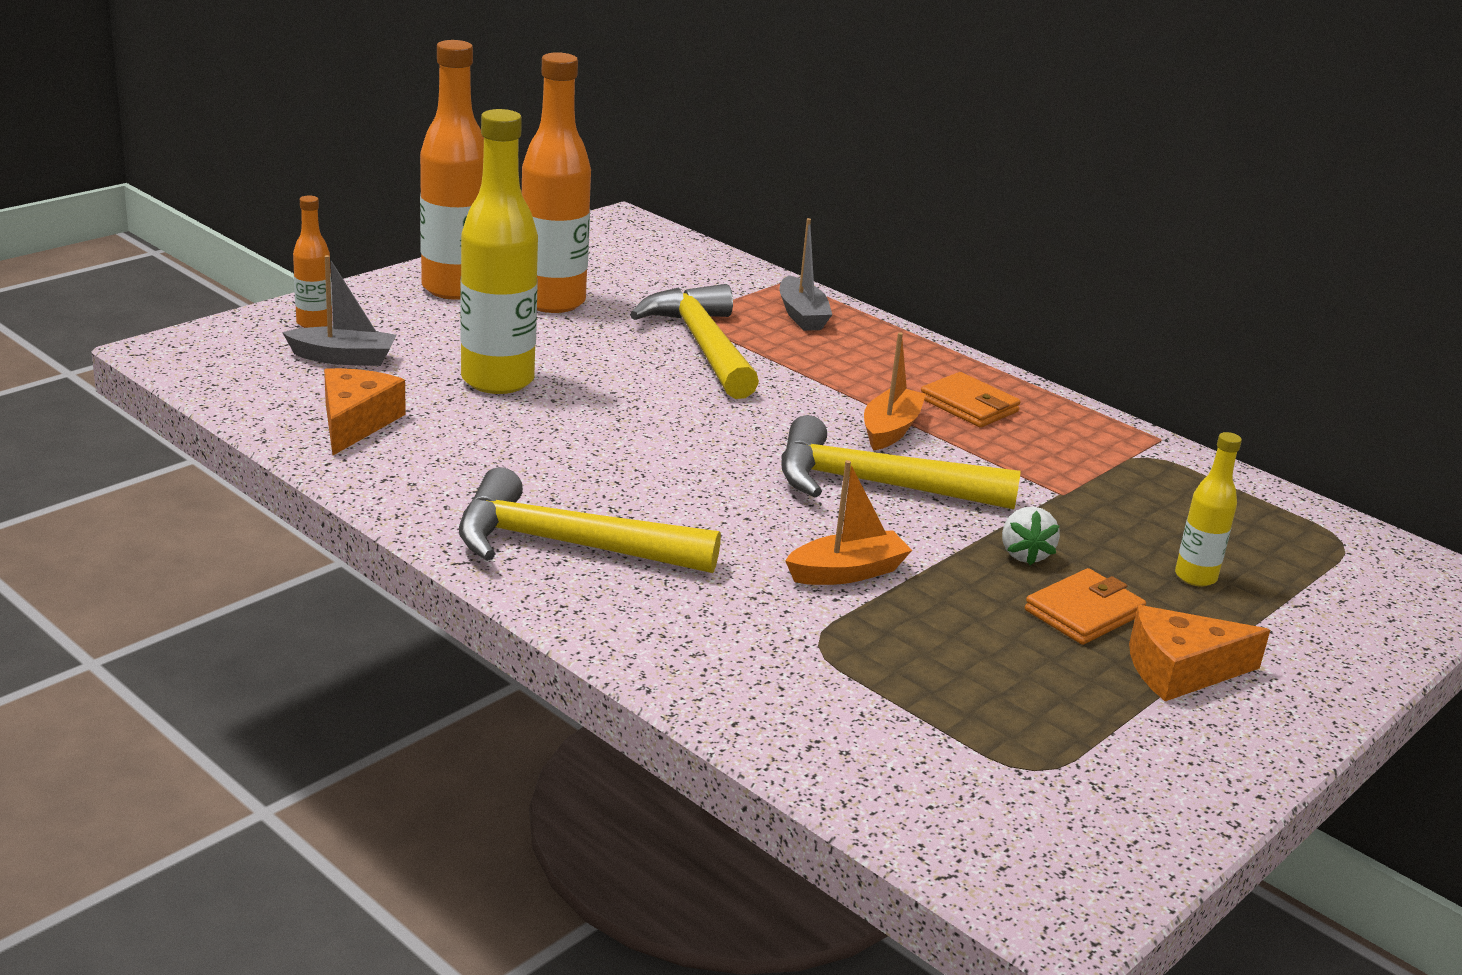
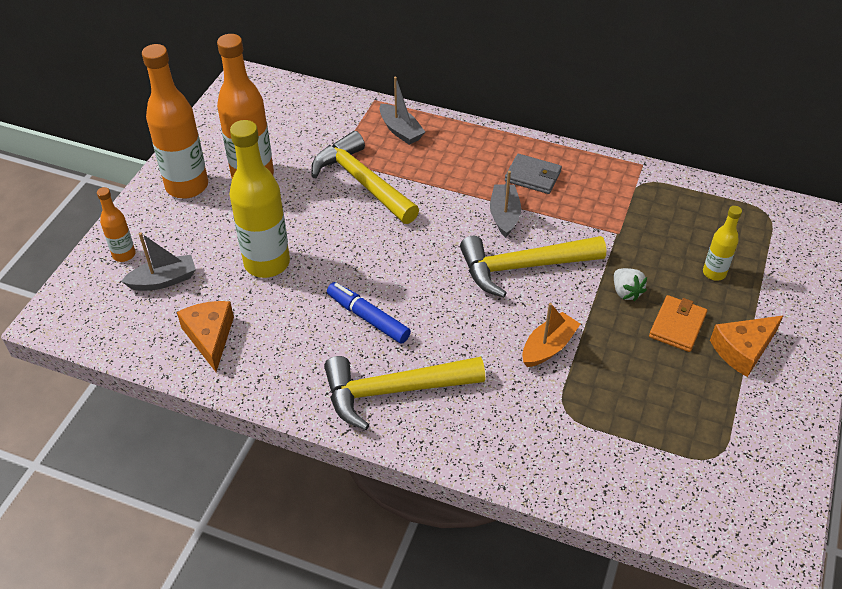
camera: 20 degrees left, 20 degrees up
orange boat [864,332,926,450] -> grey boat [490,171,521,238]
orange wallet [921,372,1021,428] -> grey wallet [505,154,562,194]
none -> blue marker [327,282,411,344]

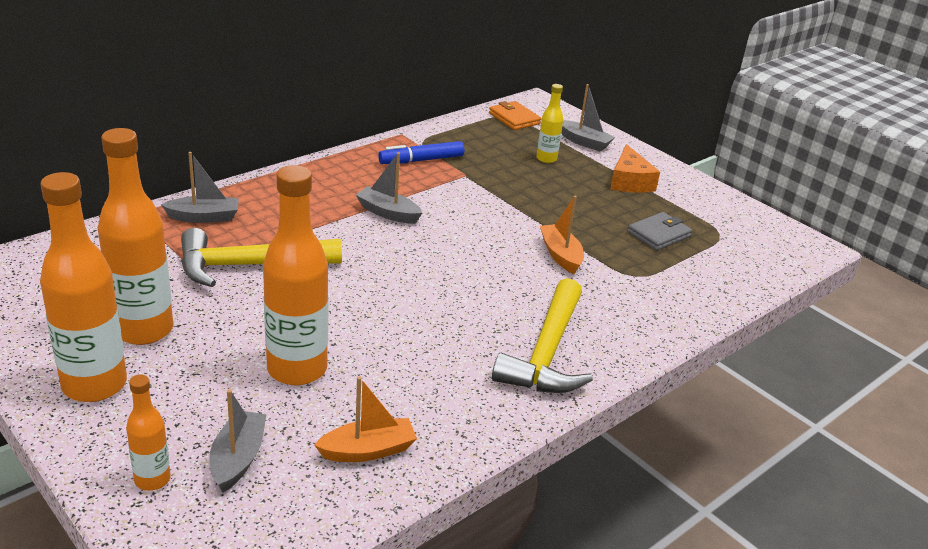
camera: 65 degrees left, 15 degrees down
orange cheese [177,301,234,372] -> orange boat [314,376,417,462]
yellow bottle [229,120,290,278] -> orange bottle [263,165,329,386]
blue marker [327,282,411,344] -> blue marker moved to [378,141,464,164]
yellow hammer [460,236,606,298] -> none
grey wallet [505,154,562,194] -> grey wallet moved to [627,212,692,251]
white strawberry [614,268,647,301] -> none
orange wallet [649,295,707,352] -> orange wallet moved to [489,101,541,130]
none -> grey boat [561,84,615,151]

